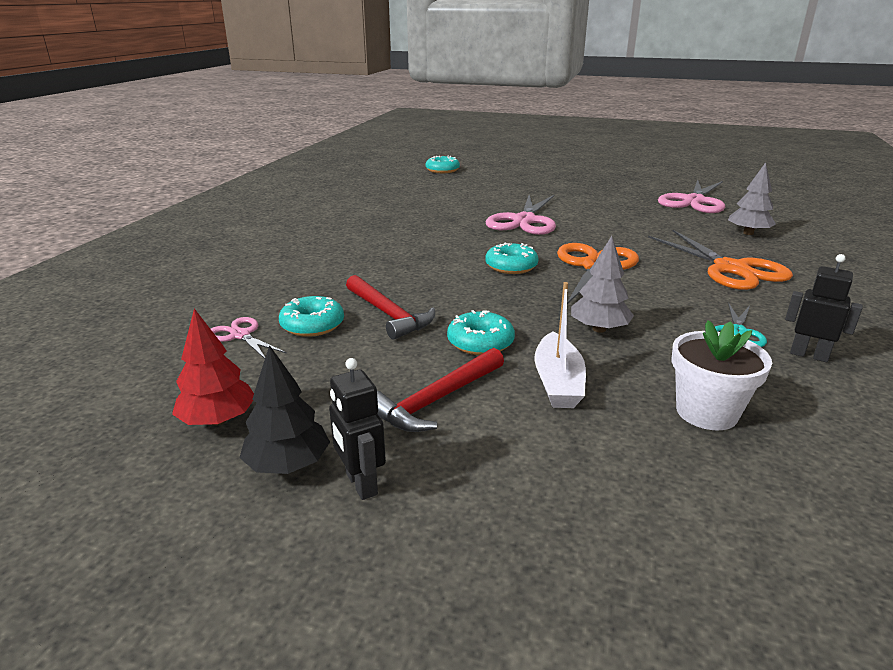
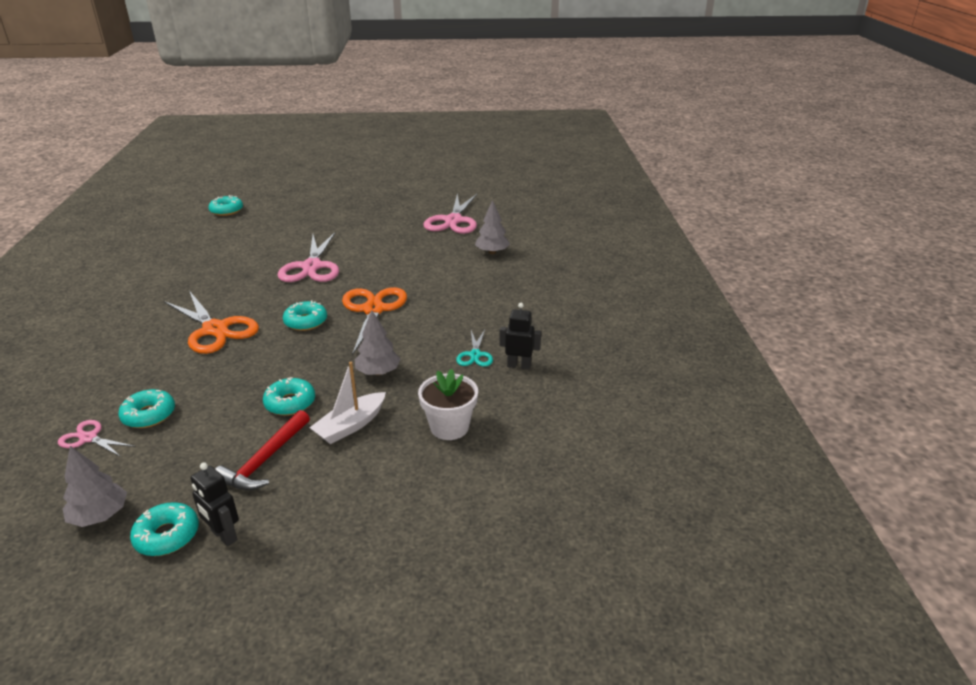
camera: 20 degrees left, 5 degrees up
red tree [172,309,254,426] -> grey tree [63,446,127,527]
black tree [239,345,330,474] -> turquoise donut [130,502,199,556]
red hammer [346,275,435,340] -> none
white boat [534,282,586,408] -> white boat turned 60 degrees clockwise [309,362,386,444]
orange scissors [648,230,793,290] -> orange scissors moved to [164,291,259,354]

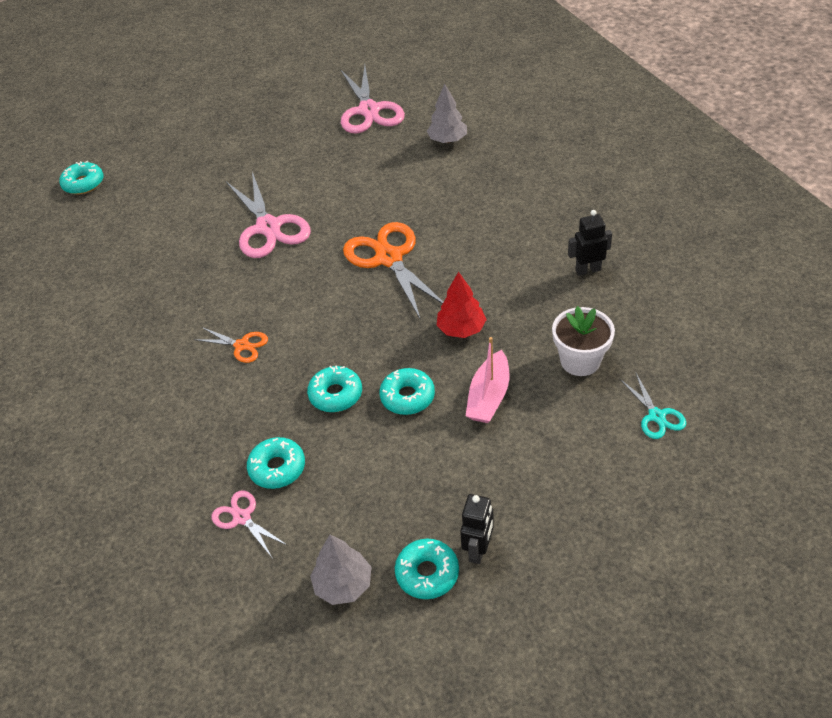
camera: 20 degrees left, 15 degrees up
pink scissors [58,420,136,457] -> pink scissors turned 45 degrees clockwise [212,490,288,559]
orange scissors [164,291,259,354] -> orange scissors [193,327,268,363], size x0.50
black robot [190,462,239,546] -> black robot turned 90 degrees counterclockwise [460,494,494,564]
red hammer [216,410,310,490] -> none
turquoise donut [283,300,327,331] -> turquoise donut moved to [307,365,362,412]
white boat [309,362,386,444] -> pink boat [466,337,509,423]
grey tree [355,311,401,375] -> red tree [437,272,487,338]
turquoise scissors [456,330,493,367] -> turquoise scissors moved to [620,373,686,439]

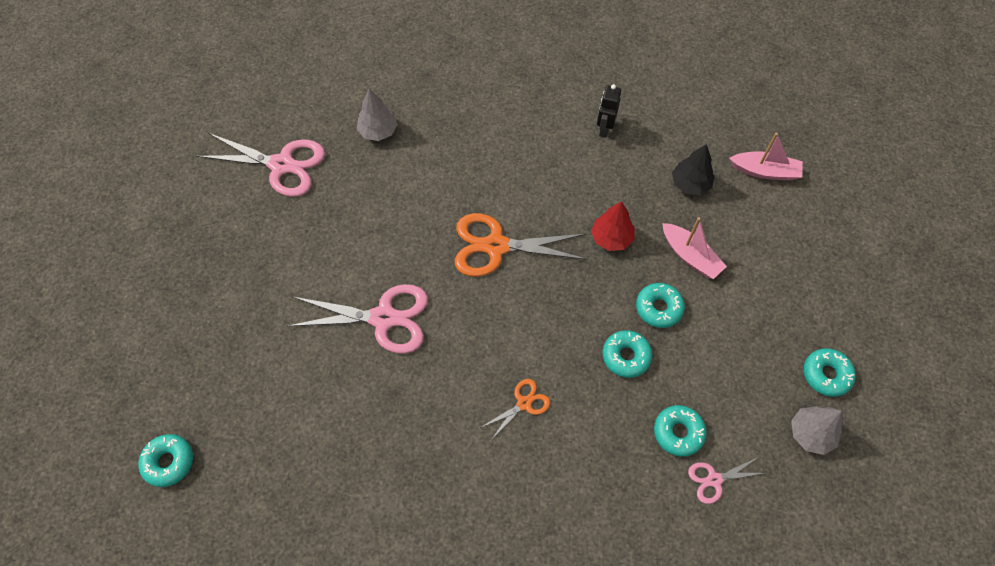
camera: 65 degrees left, 15 degrees up
black robot [460,494,494,564] -> none
white flower pot [552,306,615,376] -> black tree [672,144,715,195]
turquoise scissors [620,373,686,439] -> pink boat [729,133,803,181]

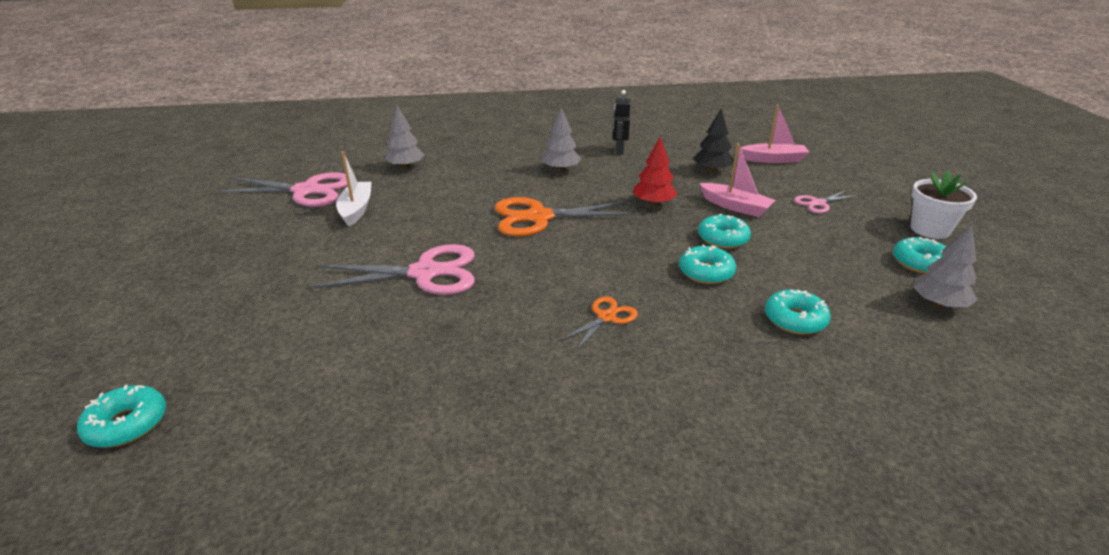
camera: 10 degrees left, 30 degrees down
pink scissors [688,458,764,504] -> pink scissors moved to [794,190,858,213]
none -> white boat [336,151,371,226]
none -> grey tree [542,107,581,172]
none -> white flower pot [910,171,977,239]

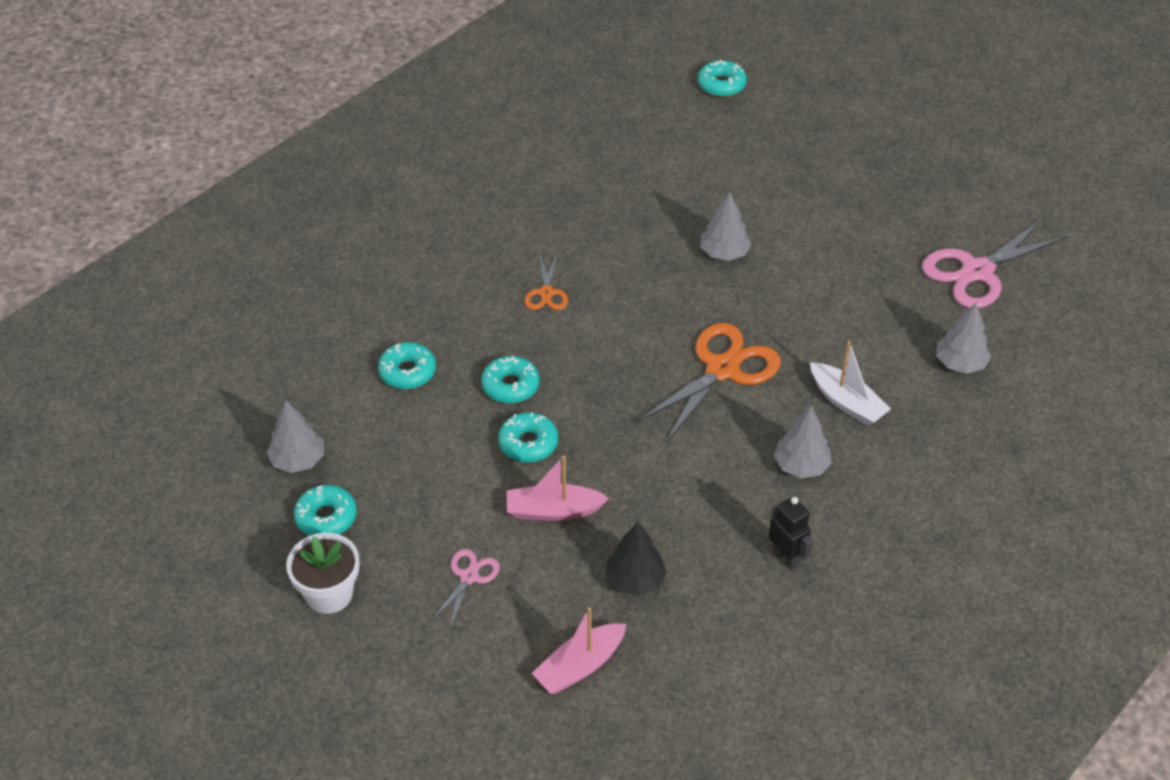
camera: 140 degrees right, 15 degrees up
pink scissors [309,244,475,295] -> grey tree [700,192,752,261]
white boat [336,151,371,226] -> white boat moved to [810,341,891,426]
red tree [633,136,678,206] -> none

